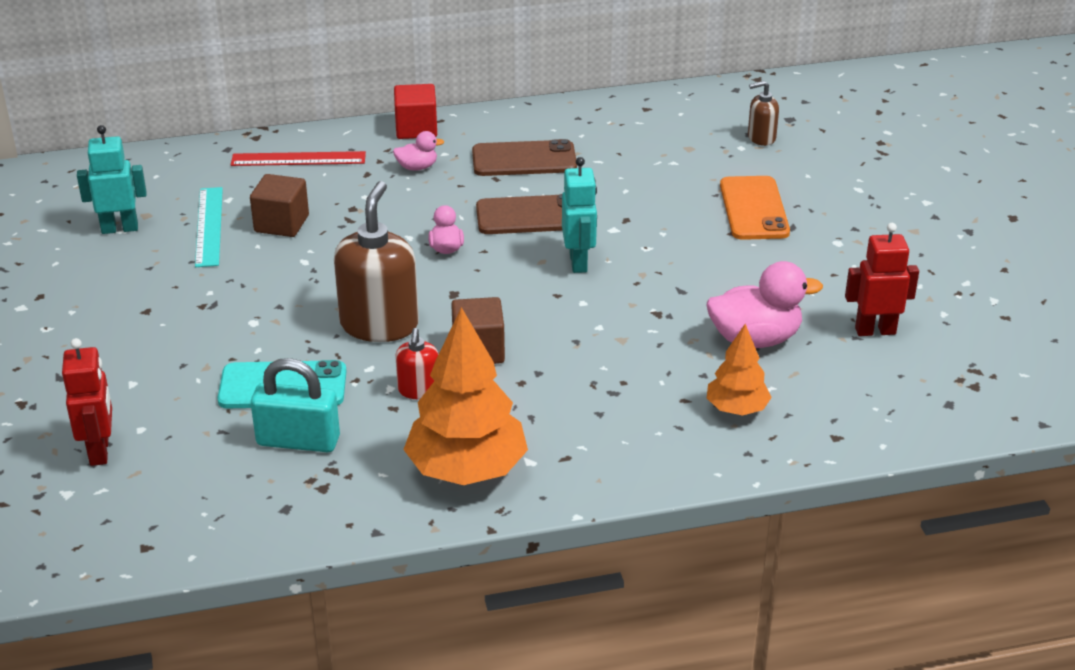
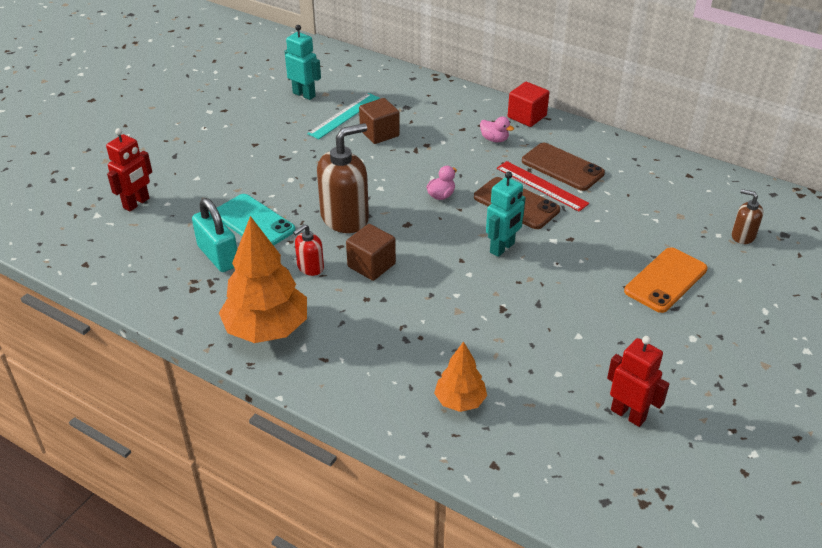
camera: 45 degrees right, 5 degrees up
red ruler [231,151,366,166] -> red ruler moved to [497,161,589,212]
pink duck [707,261,823,348] -> none

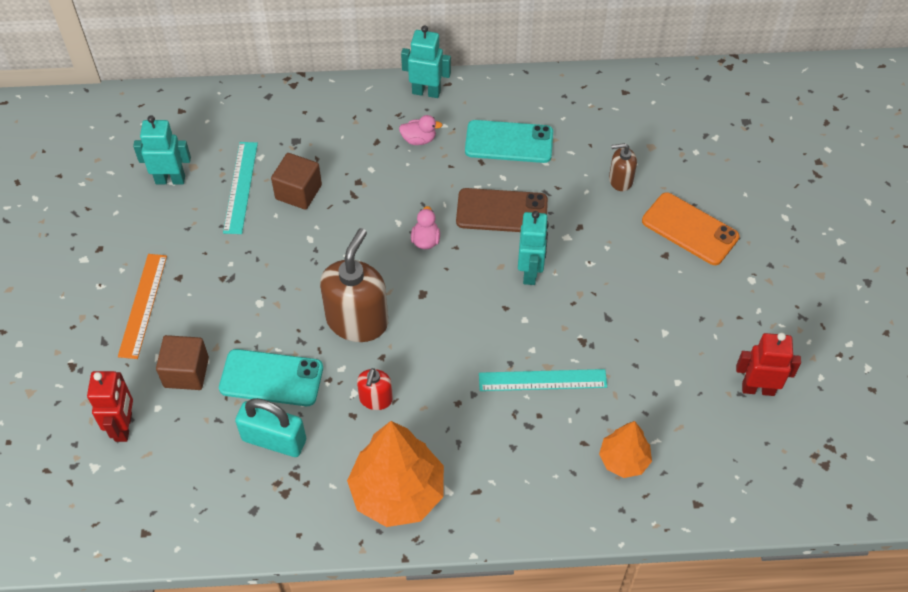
camera: 35 degrees left, 15 degrees up
brown cube [346,224,396,281] -> brown cube moved to [156,335,209,390]
red ruler [497,161,589,212] -> none
red cube [508,82,549,127] -> turquoise robot [401,25,451,98]
brown phone [522,143,605,191] -> turquoise phone [465,120,553,163]
orange phone [624,247,707,313] -> orange phone turned 60 degrees counterclockwise [642,192,740,265]
brown soap dispenser [732,189,763,244] -> brown soap dispenser moved to [609,143,637,191]
none -> orange ruler [118,254,167,359]
none -> turquoise ruler [479,369,607,391]

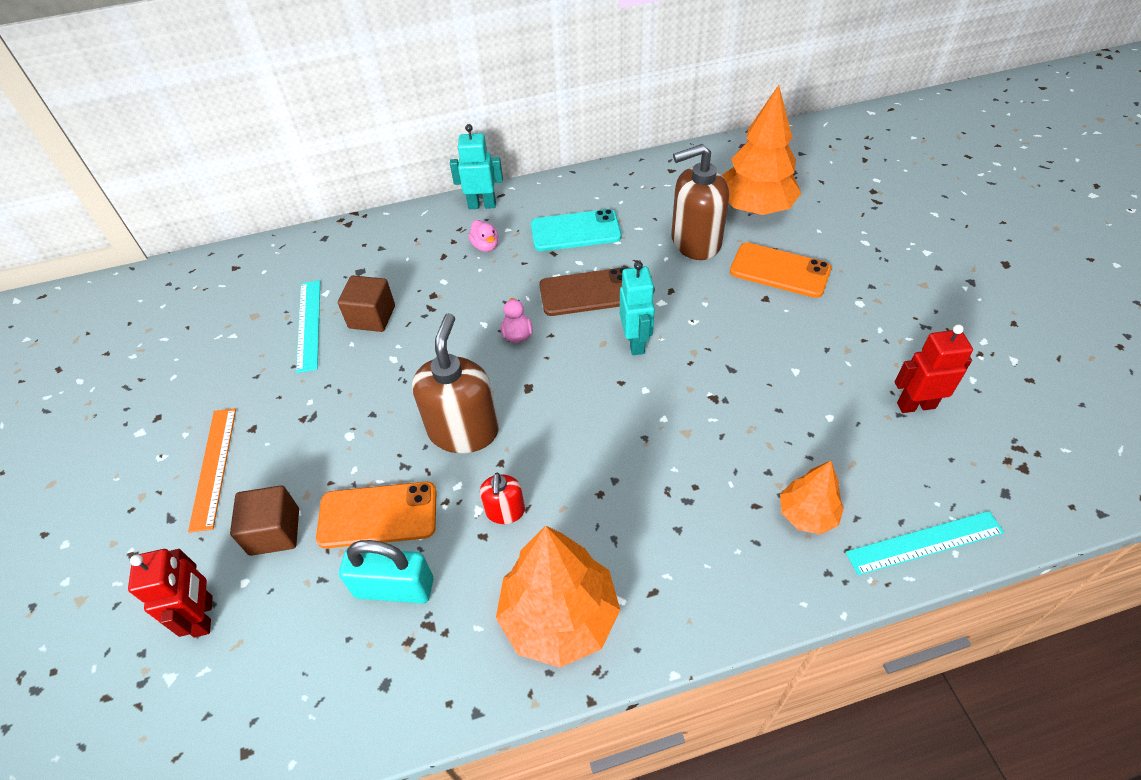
camera: 10 degrees left, 5 degrees down
turquoise robot [133,115,191,184] -> none
turquoise phone [219,349,323,406] -> orange phone [316,482,436,548]
pink duck [399,115,442,145] -> pink duck turned 75 degrees clockwise [468,220,498,252]
turquoise ruler [479,369,607,391] -> turquoise ruler moved to [845,511,1005,575]
brown soap dispenser [609,143,637,191] -> brown soap dispenser [671,144,729,260], size x1.97
none -> orange tree [722,85,801,215]

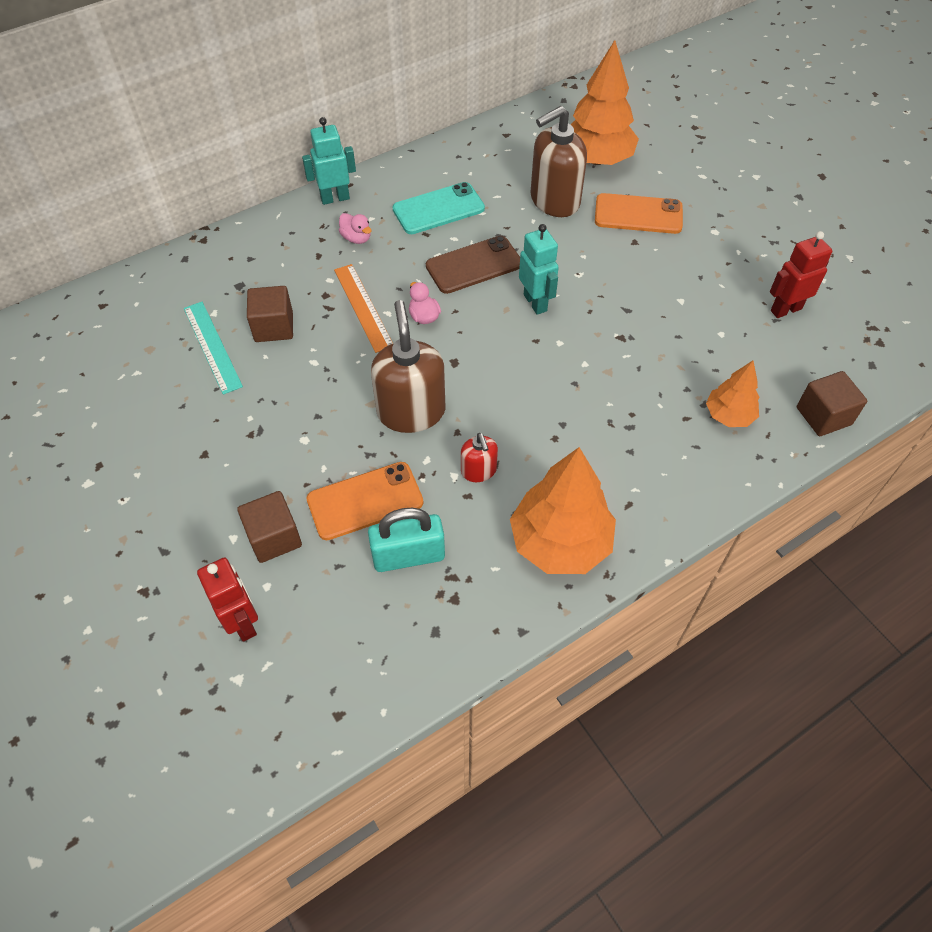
camera: 20 degrees left, 5 degrees up
orange ruler [188,408,236,533] -> orange ruler moved to [334,264,393,353]
turquoise ruler [845,511,1005,575] -> brown cube [797,371,867,436]

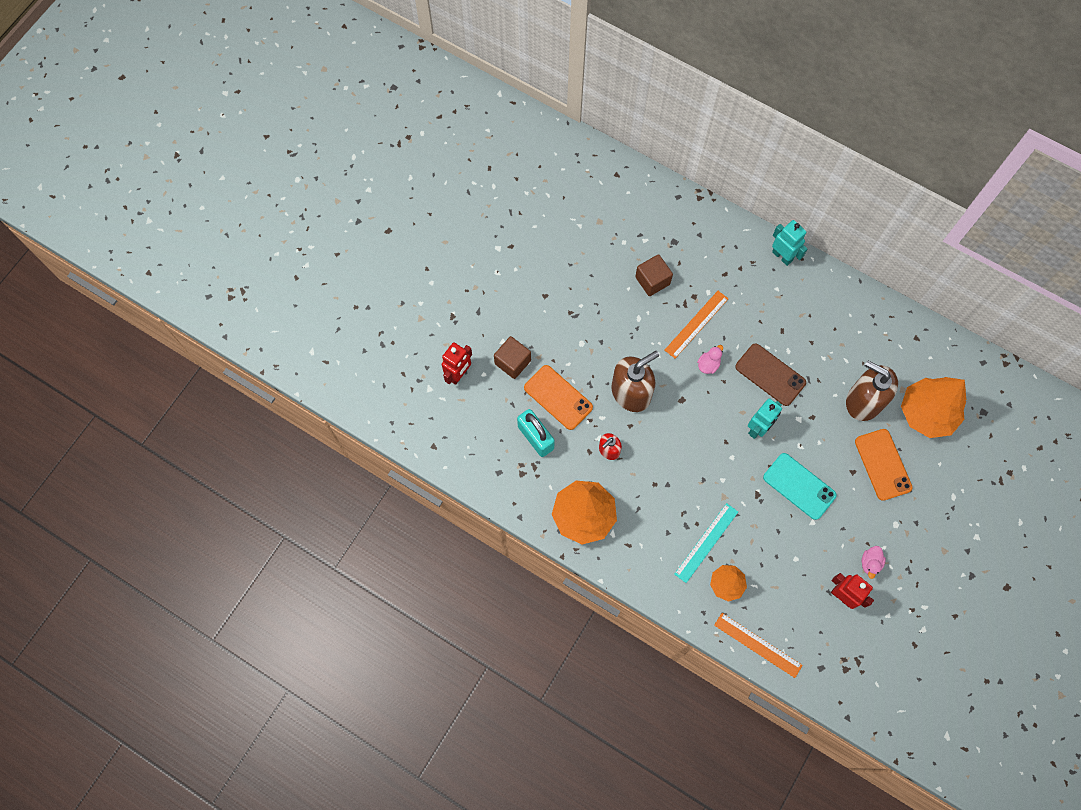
camera: 65 degrees right, 15 degrees up
turquoise ruler [184,302,243,395] -> turquoise ruler moved to [674,503,738,583]
pink duck [339,213,372,244] -> pink duck moved to [862,546,886,579]
turquoise phone [393,182,485,234] -> turquoise phone moved to [763,453,837,520]
brown cube [797,371,867,436] -> orange ruler [714,613,803,678]

